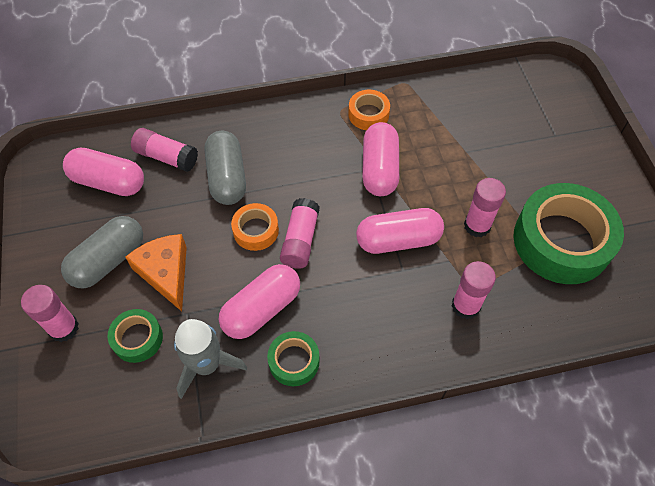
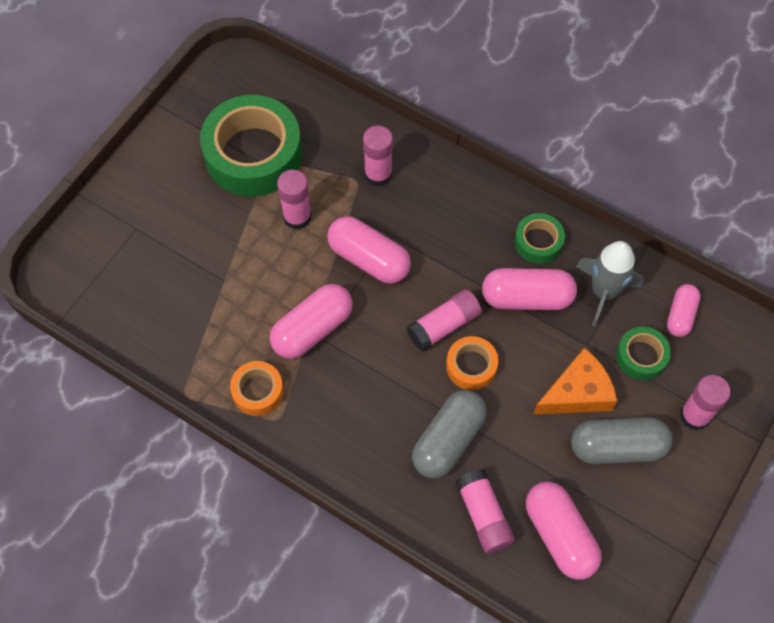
camera: 135 degrees left, 5 degrees up
orange cheese [125,234,187,311] -> orange cheese turned 135 degrees counterclockwise [533,348,617,415]
none -> pink capsule [667,284,701,337]

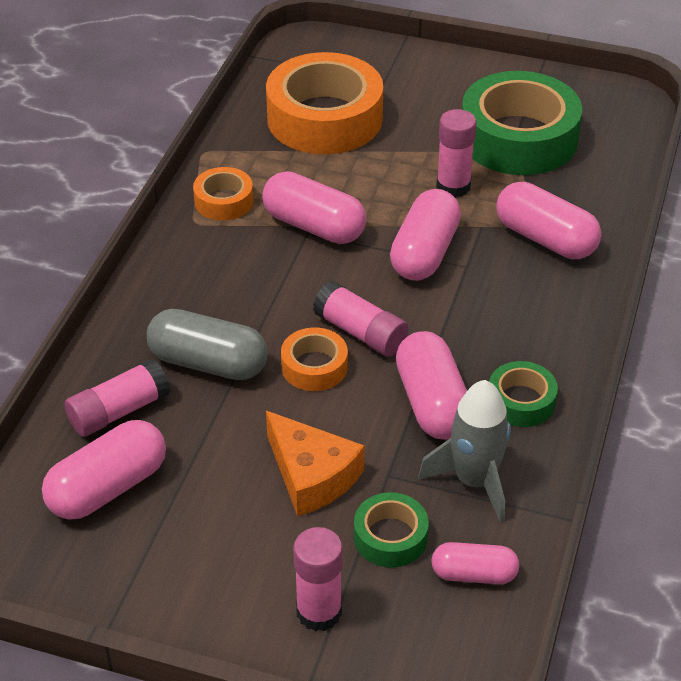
camera: 75 degrees right, 20 degrees down
pink glue stick [363,126,393,187] -> pink capsule [496,182,601,259]
grey capsule [571,417,673,464] -> none
none -> orange tape [266,52,383,154]

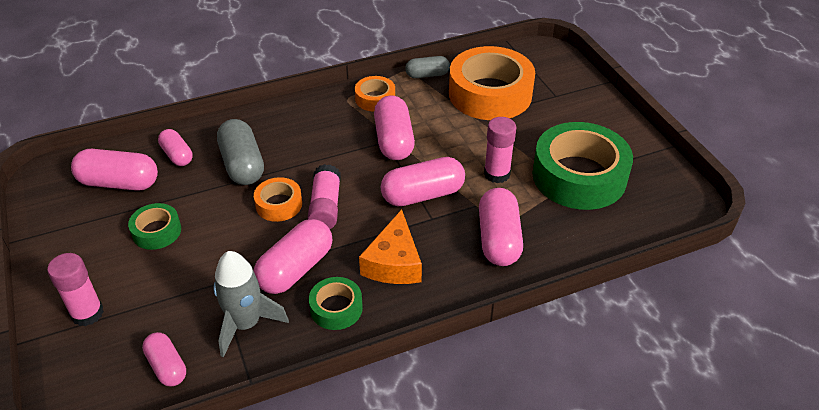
camera: 50 degrees right, 0 degrees up
pink glue stick [64,359,170,437] -> pink capsule [158,129,193,166]
orange cheese [266,411,365,516] -> orange cheese moved to [359,209,422,284]
green tape [354,492,429,568] -> green tape moved to [128,203,181,250]
none -> grey capsule [405,56,450,78]

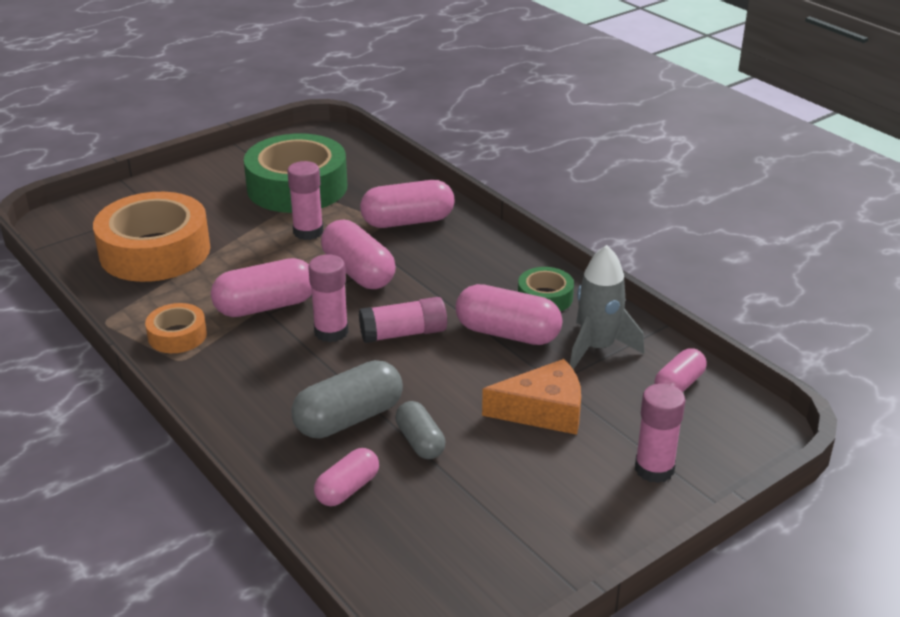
camera: 105 degrees left, 10 degrees down
pink capsule [71,149,158,191] -> none
green tape [128,203,181,250] -> none
orange tape [254,177,302,222] -> none
orange cheese [359,209,422,284] -> orange cheese moved to [482,359,581,435]
grey capsule [405,56,450,78] -> grey capsule moved to [395,401,445,459]
none -> pink glue stick [308,254,348,342]

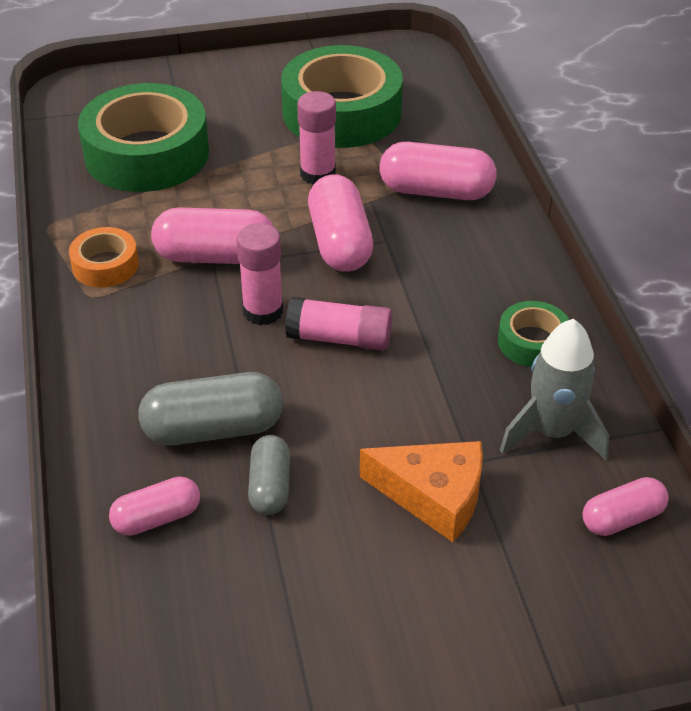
camera: 25 degrees right, 10 degrees up
orange tape [93,192,210,282] -> green tape [78,83,209,192]
pink capsule [456,284,562,345] -> none
pink glue stick [635,383,686,483] -> none

